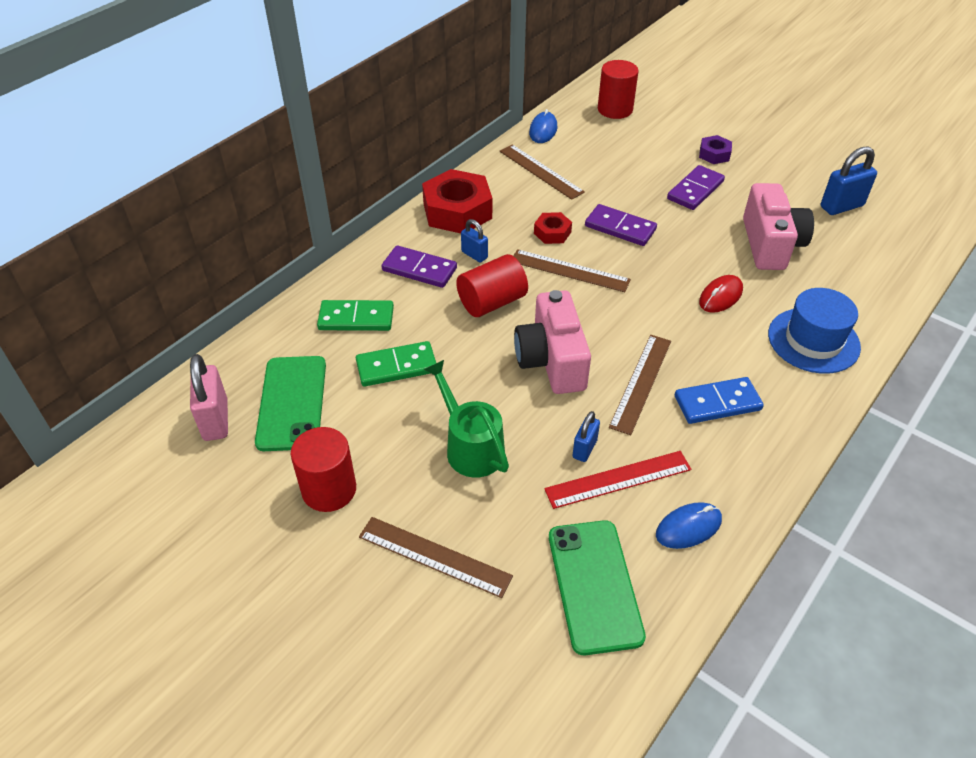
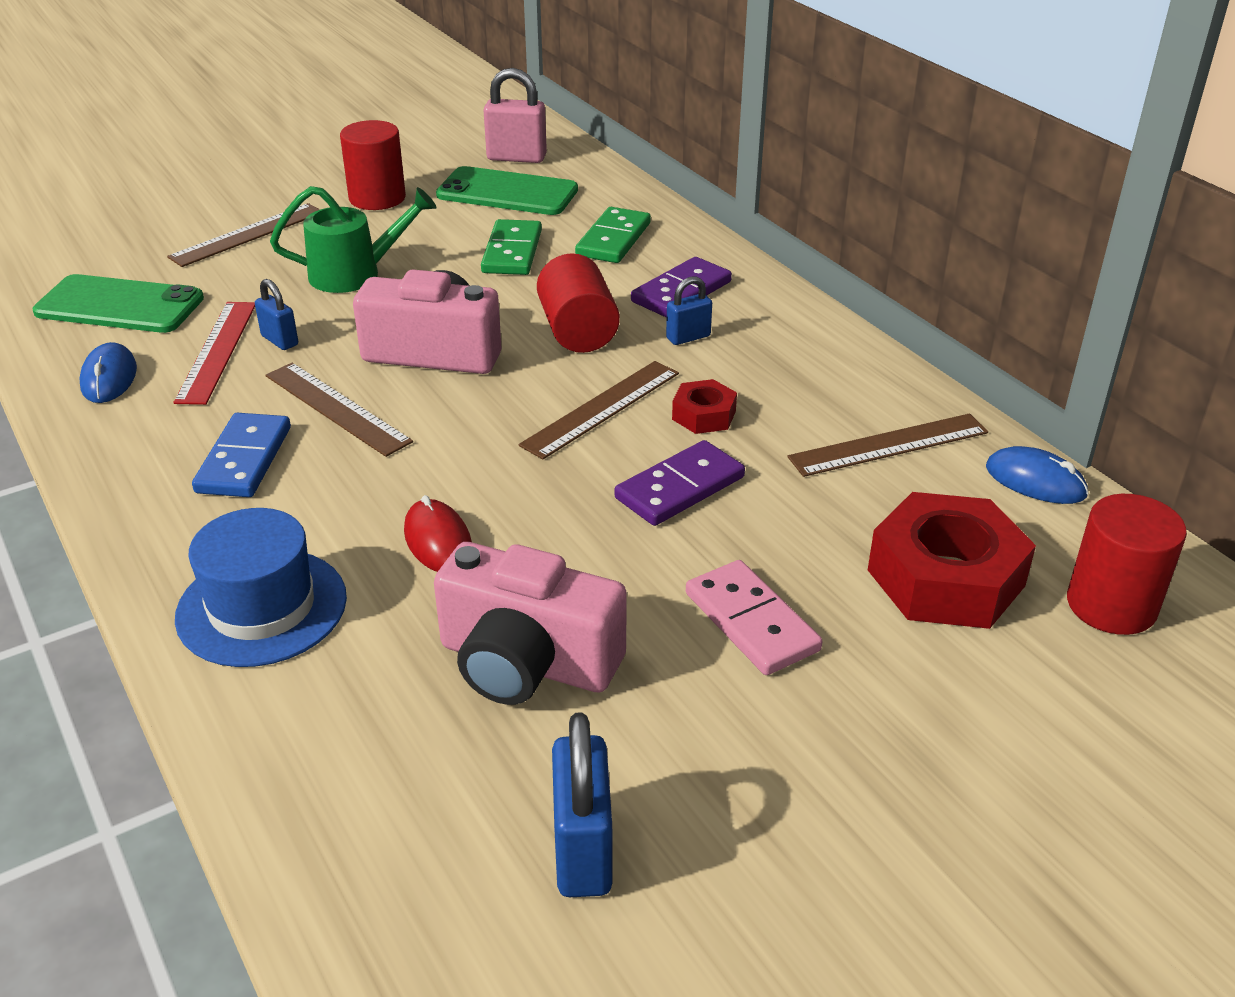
camera: 110 degrees right, 10 degrees down
red nut [422,169,492,233] -> red nut moved to [868,492,1036,629]
purple domino [667,165,725,210] -> pink domino [686,560,823,675]
purple nut [699,135,732,164] -> none

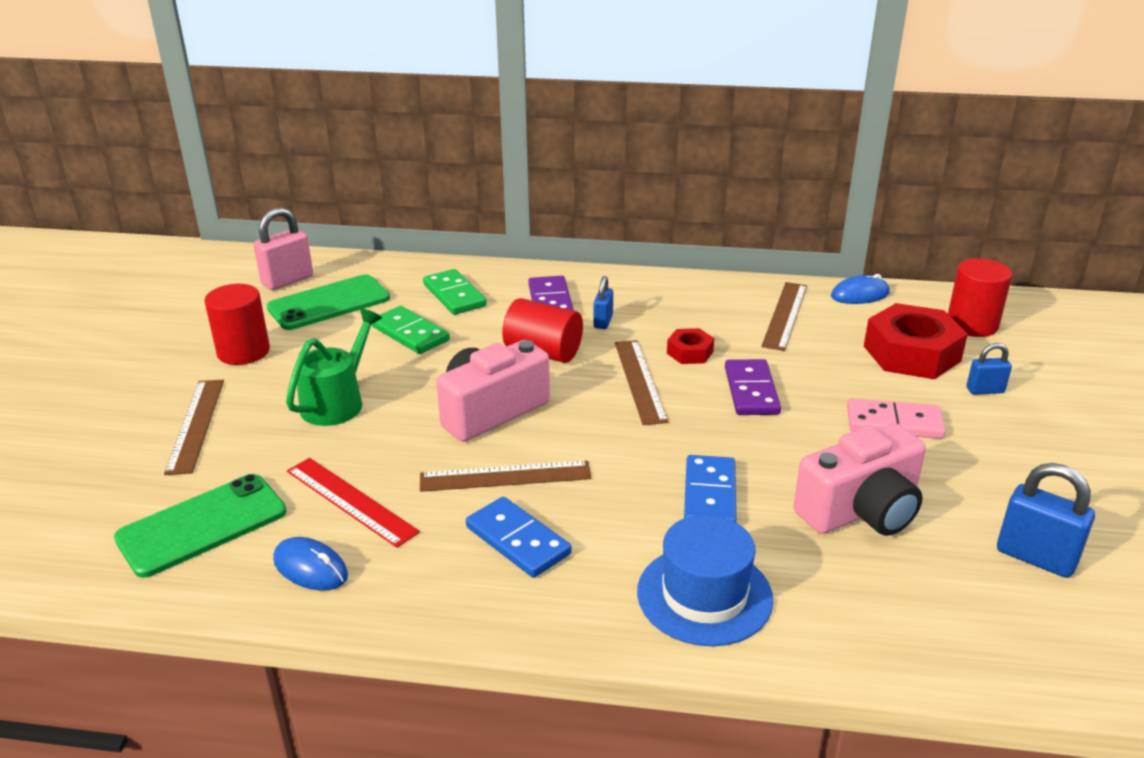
camera: 50 degrees left, 5 degrees down
blue padlock [255,279,298,350] -> blue padlock moved to [967,343,1012,395]
red mouse [404,495,472,572] -> blue domino [684,455,736,522]

